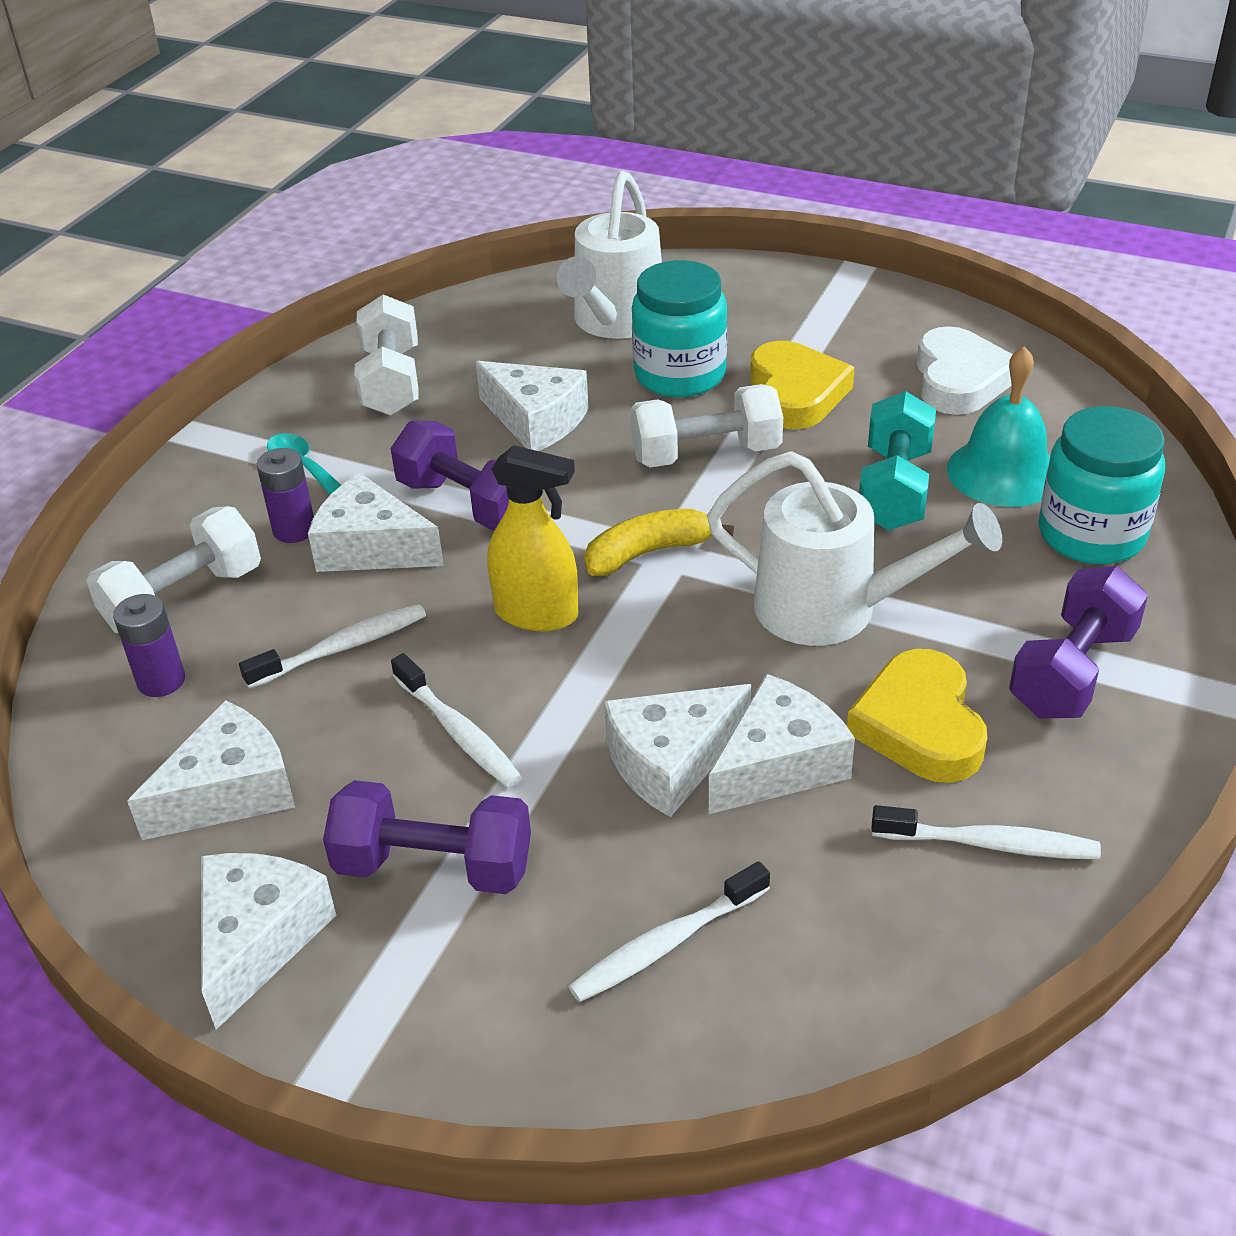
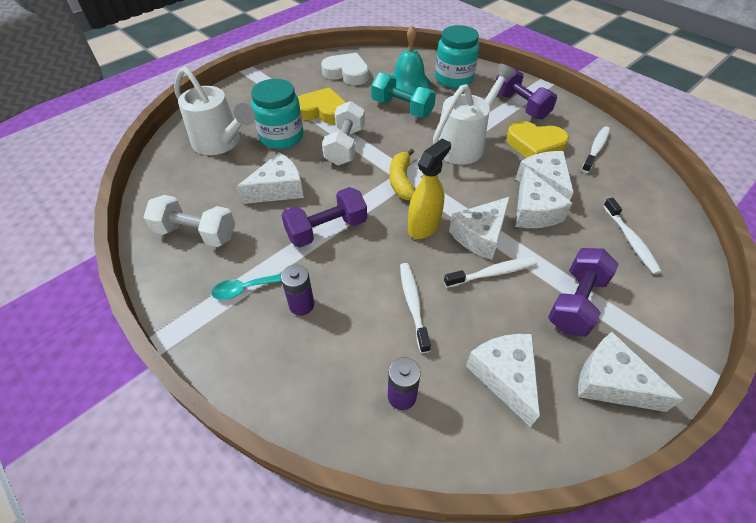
camera: 70 degrees left, 10 degrees up
white dumbbell [86,506,261,633] -> none
white cheese [308,473,444,572] -> white cheese moved to [449,197,510,260]

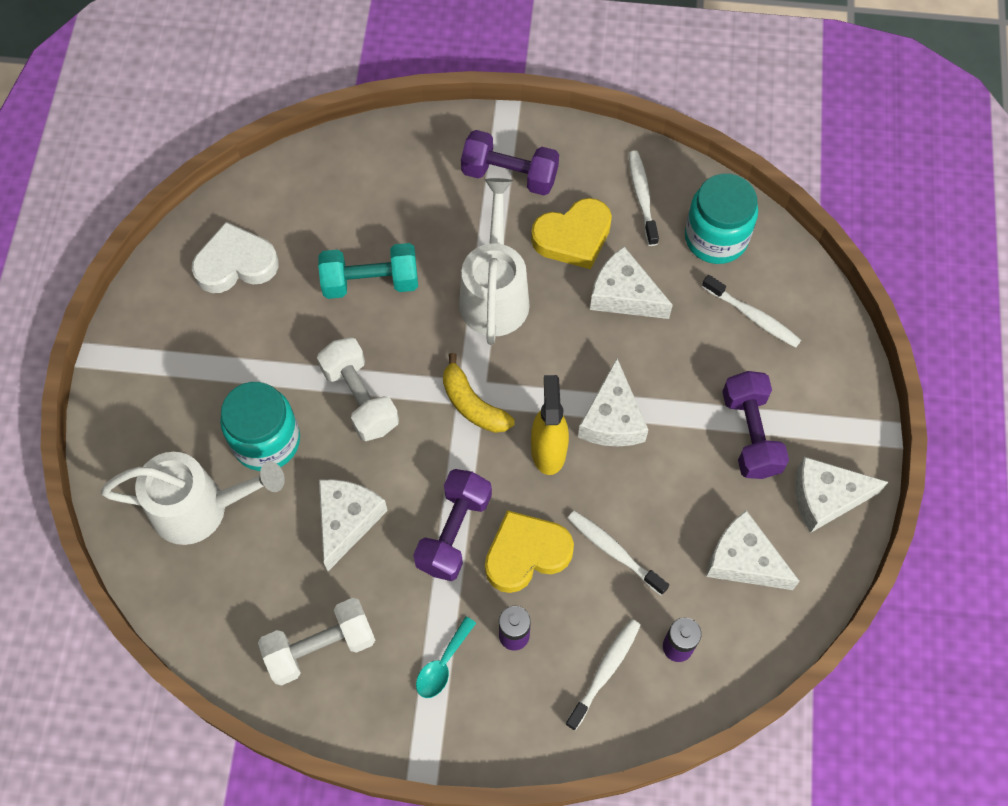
camera: 40 degrees left, 15 degrees up
yellow heart [298,87,346,124] -> yellow heart moved to [485,510,574,593]
turquoise bell [392,25,431,94] -> none
turquoise jar [435,25,479,88] -> turquoise jar moved to [685,173,758,264]
white toothbrush [444,257,537,288] -> white toothbrush moved to [566,619,641,731]
white cheese [515,167,573,228] -> none

